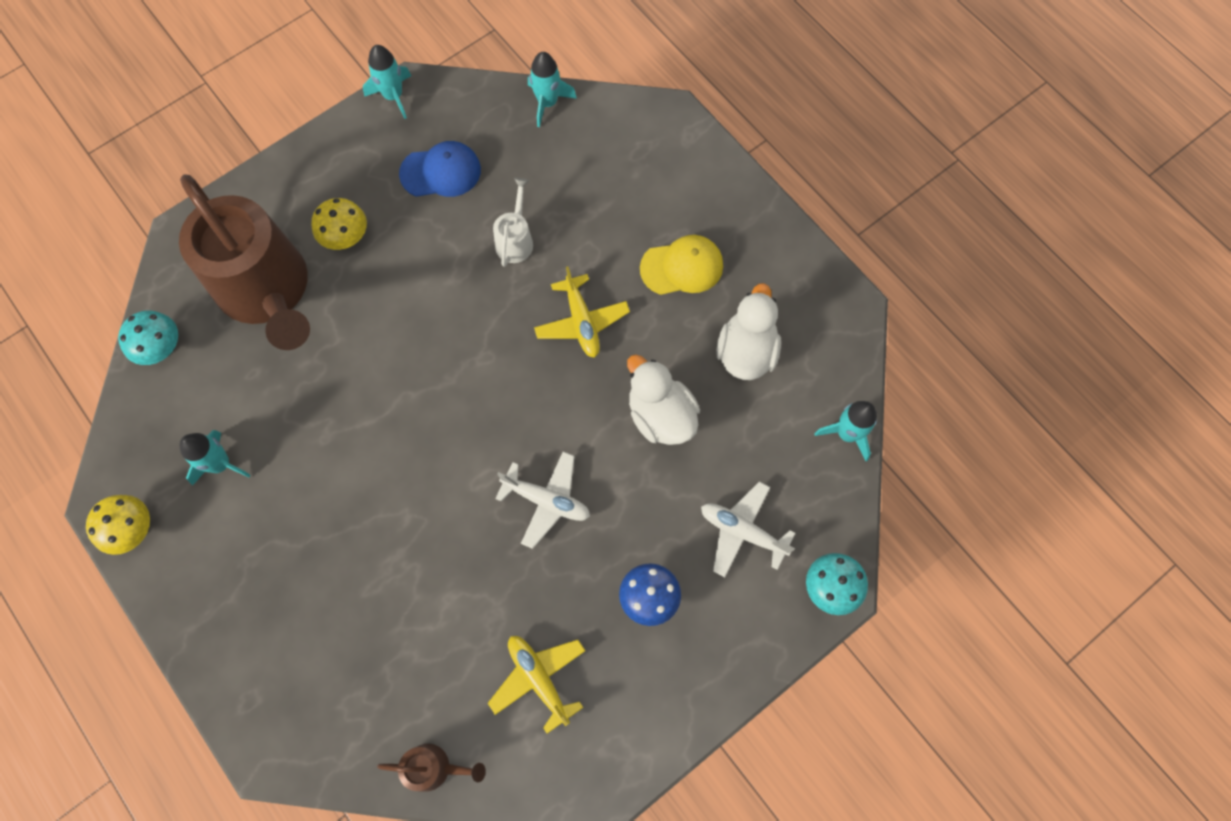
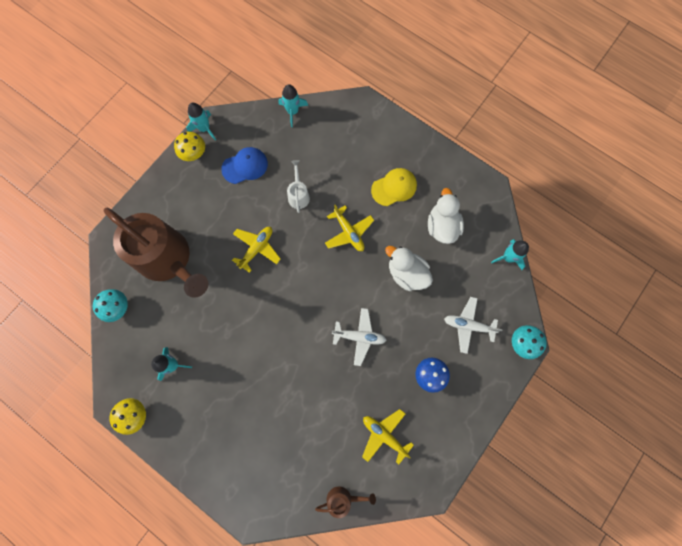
camera: 15 degrees left, 5 degrees up
yellow mushroom [311,198,367,250] -> yellow mushroom moved to [174,131,205,161]
none -> yellow plane [232,227,281,273]

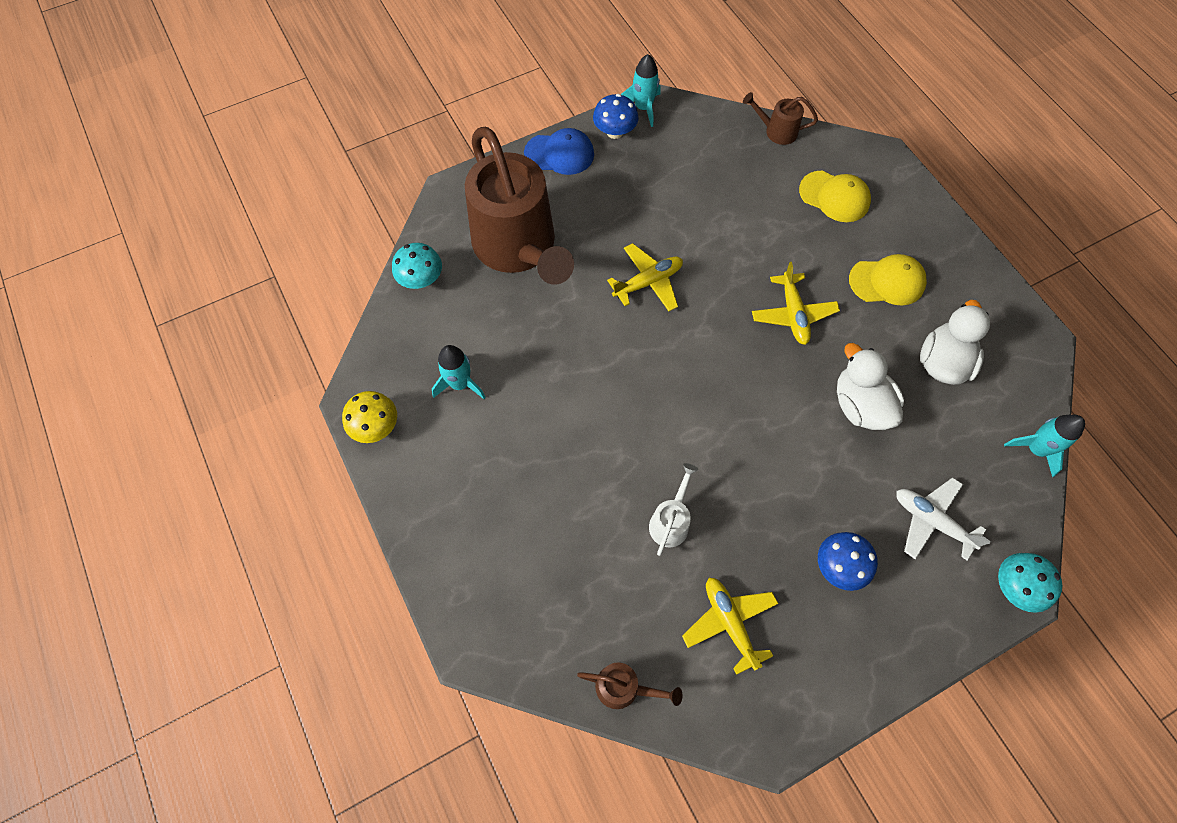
camera: 25 degrees right, 10 degrees down
yellow mushroom [174,131,205,161] -> blue mushroom [593,94,639,139]
blue cap [221,147,268,184] -> blue cap moved to [524,128,594,175]
turquoise rocket [279,84,308,127] -> brown watering can [743,92,818,145]
white watering can [287,160,310,213] -> white watering can moved to [649,463,698,556]
white plane [332,308,386,366] -> none
none -> yellow cap [799,171,871,222]

